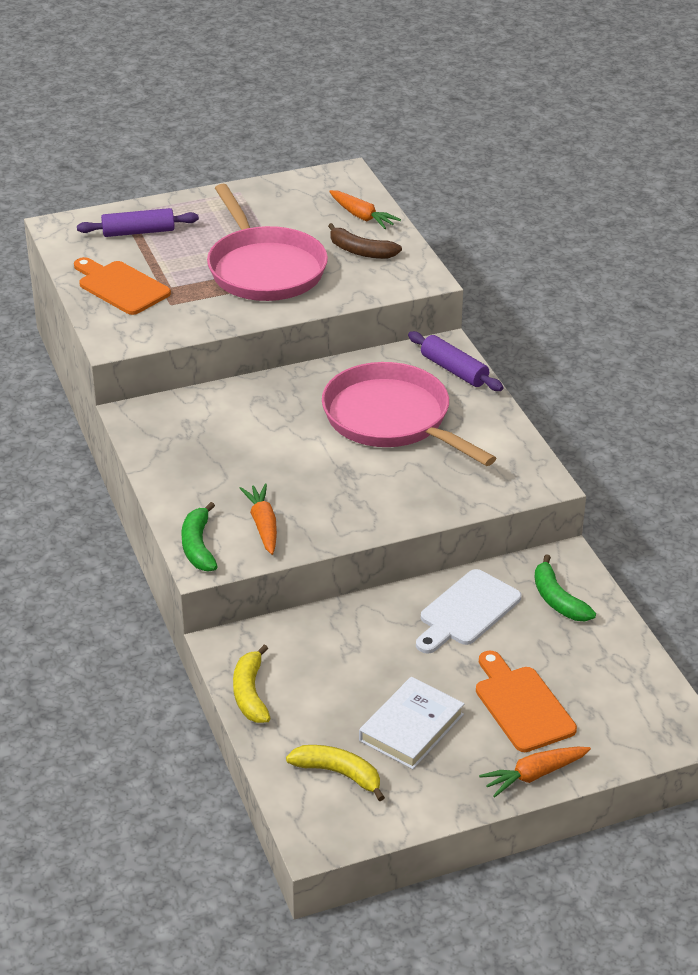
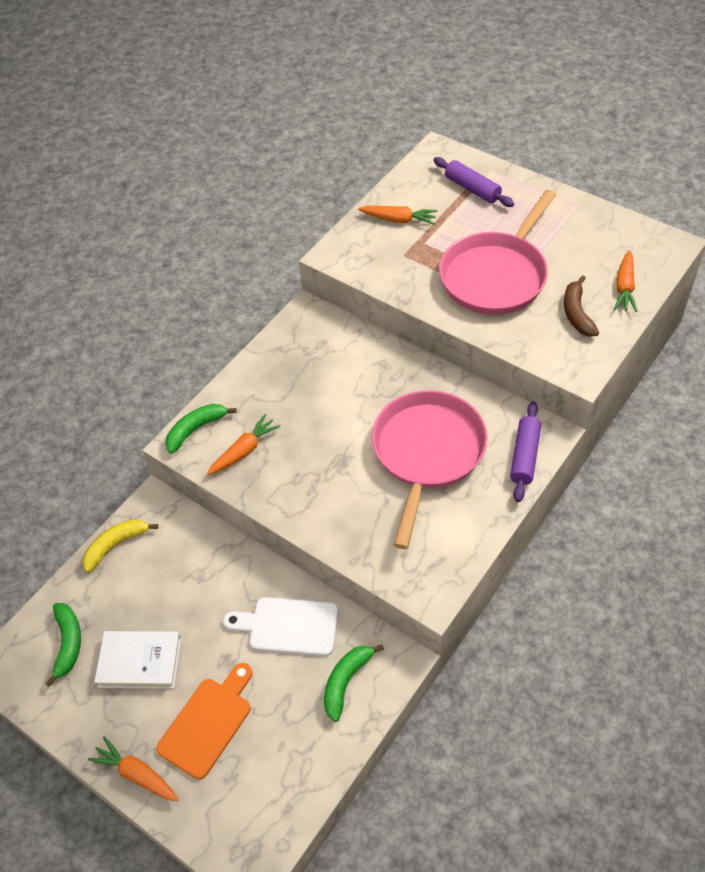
camera: 60 degrees right, 15 degrees up
orange cutting board [74,257,171,315] -> orange carrot [358,206,437,225]
yellow banana [286,745,385,801] -> green banana [45,603,81,687]

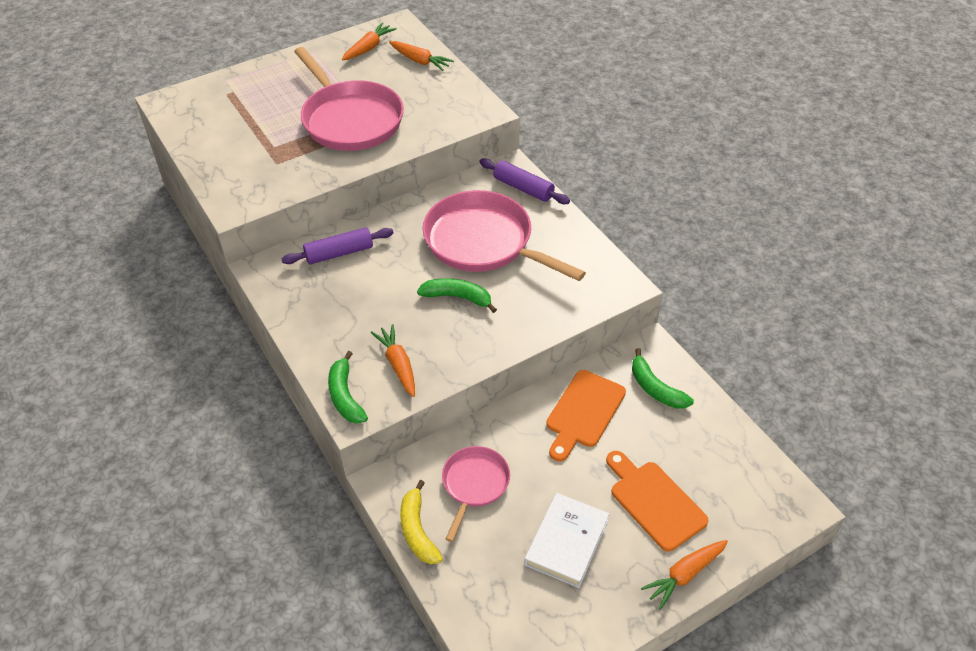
camera: 70 degrees left, 5 degrees down
green banana [45,603,81,687] -> green banana moved to [417,278,497,313]
white cutting board [223,597,338,656] -> orange cutting board [546,370,626,462]
orange carrot [358,206,437,225] -> orange carrot moved to [342,23,397,61]
purple rolling pin [433,157,514,207] -> purple rolling pin moved to [282,227,393,264]
brown banana [564,275,599,336] -> none
none -> pink pan [442,446,510,542]

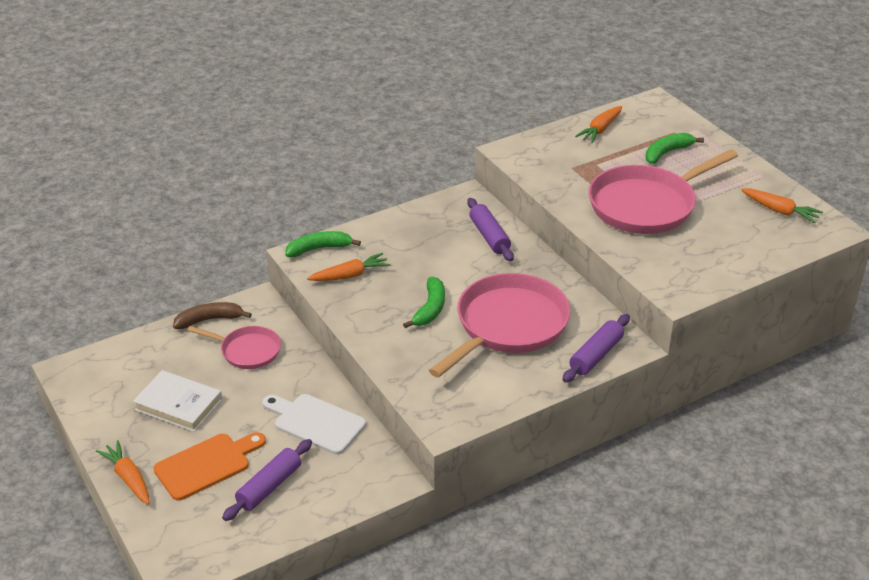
camera: 90 degrees right, 10 degrees down
orange carrot [389,41,454,71] -> orange carrot moved to [575,106,622,143]
yellow banana [400,480,443,564] -> brown banana [173,302,252,329]
orange cutting board [546,370,626,462] -> white cutting board [262,394,366,455]
green banana [632,348,694,409] -> green banana moved to [645,133,704,164]
none -> purple rolling pin [222,439,312,521]

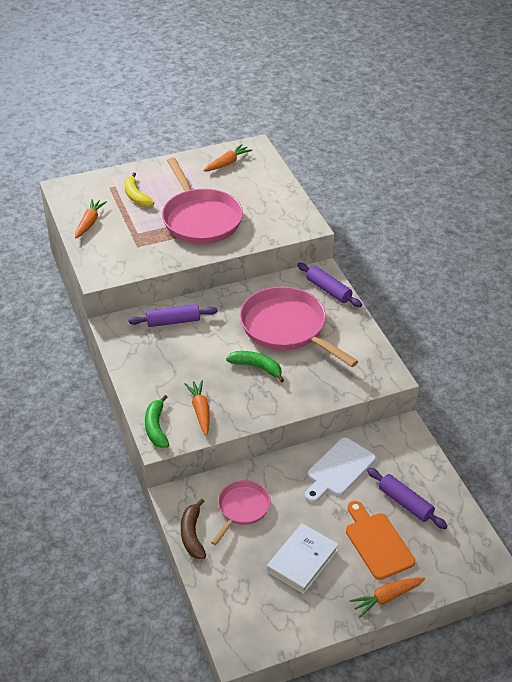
camera: 80 degrees left, 5 degrees up
orange carrot [575,106,622,143] -> orange carrot turned 120 degrees counterclockwise [75,199,107,238]
green banana [645,133,704,164] -> yellow banana [124,172,154,207]

